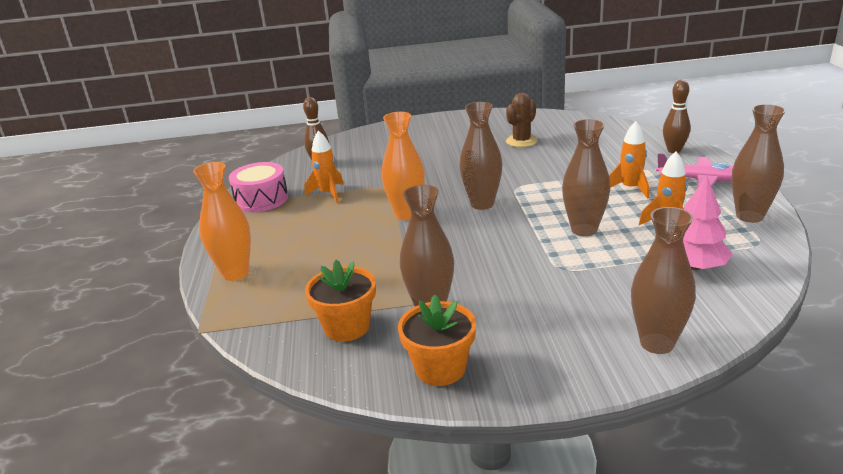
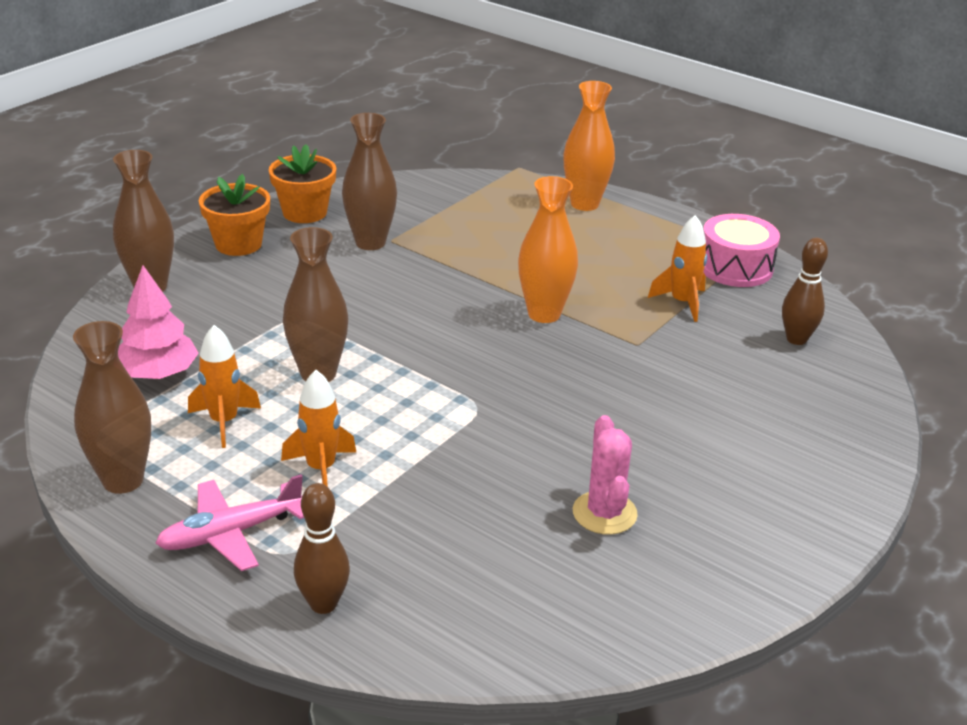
camera: 130 degrees right, 5 degrees up
orange flower pot [305,260,376,342] -> orange flower pot moved to [199,174,270,256]
brown vase [459,102,502,210] -> none
brown cactus [506,93,538,147] -> pink cactus [573,415,638,535]

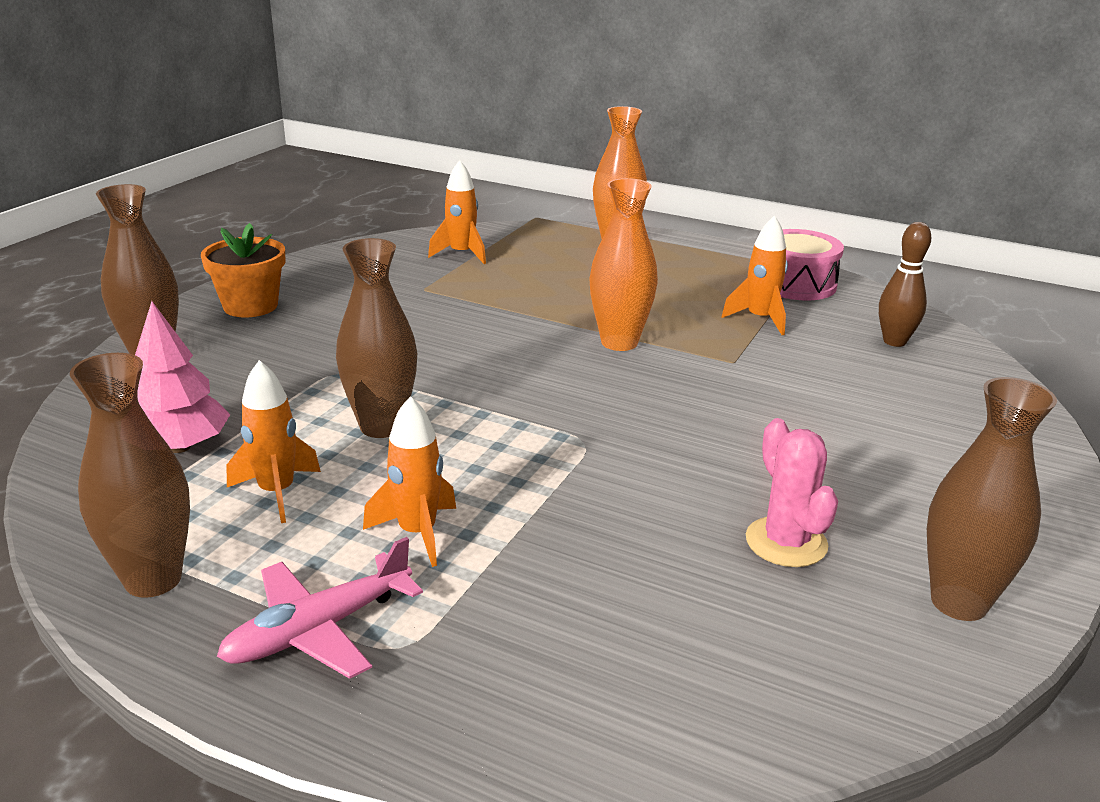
camera: 10 degrees left, 5 degrees down
orange flower pot [269,144,336,223] -> none
brown bowling pin [294,483,350,614] -> none
brown vase [342,113,397,250] -> brown vase moved to [927,377,1057,621]
none -> orange rocket [428,160,486,264]

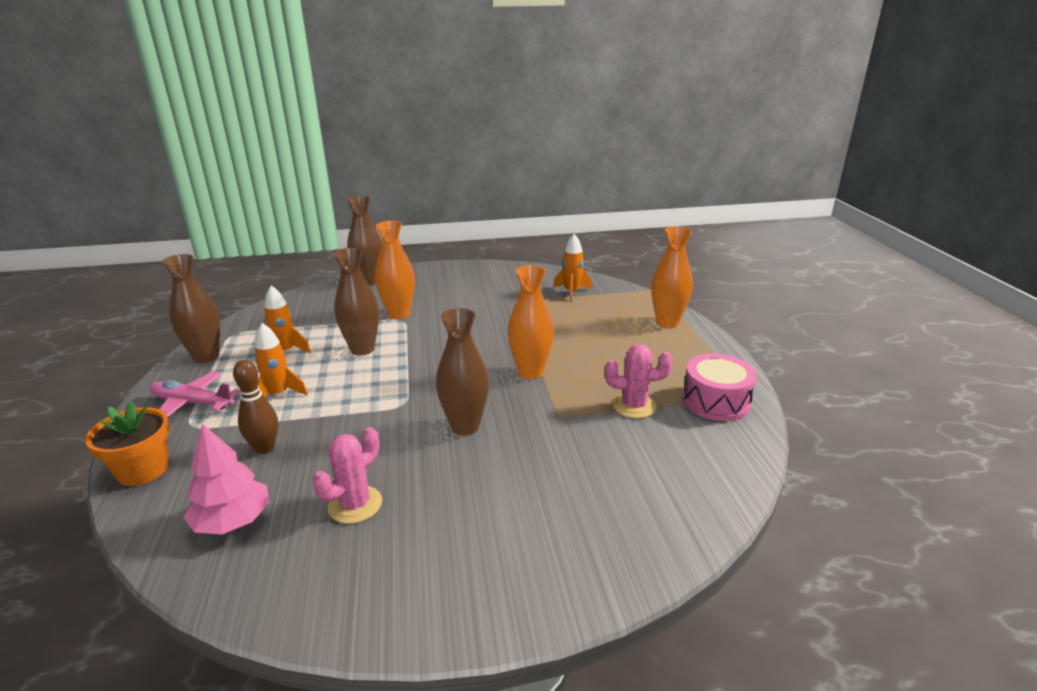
camera: 55 degrees right, 0 degrees up
pink tree [135,301,230,453] -> pink tree moved to [183,423,269,534]
orange flower pot [201,223,285,317] -> orange flower pot moved to [85,401,169,486]
orange rocket [721,215,788,335] -> pink cactus [605,344,673,418]
brown bowling pin [879,222,931,347] -> brown bowling pin moved to [233,360,278,454]
brown vase [927,377,1057,621] -> brown vase moved to [436,308,489,436]
none -> orange vase [375,221,415,319]

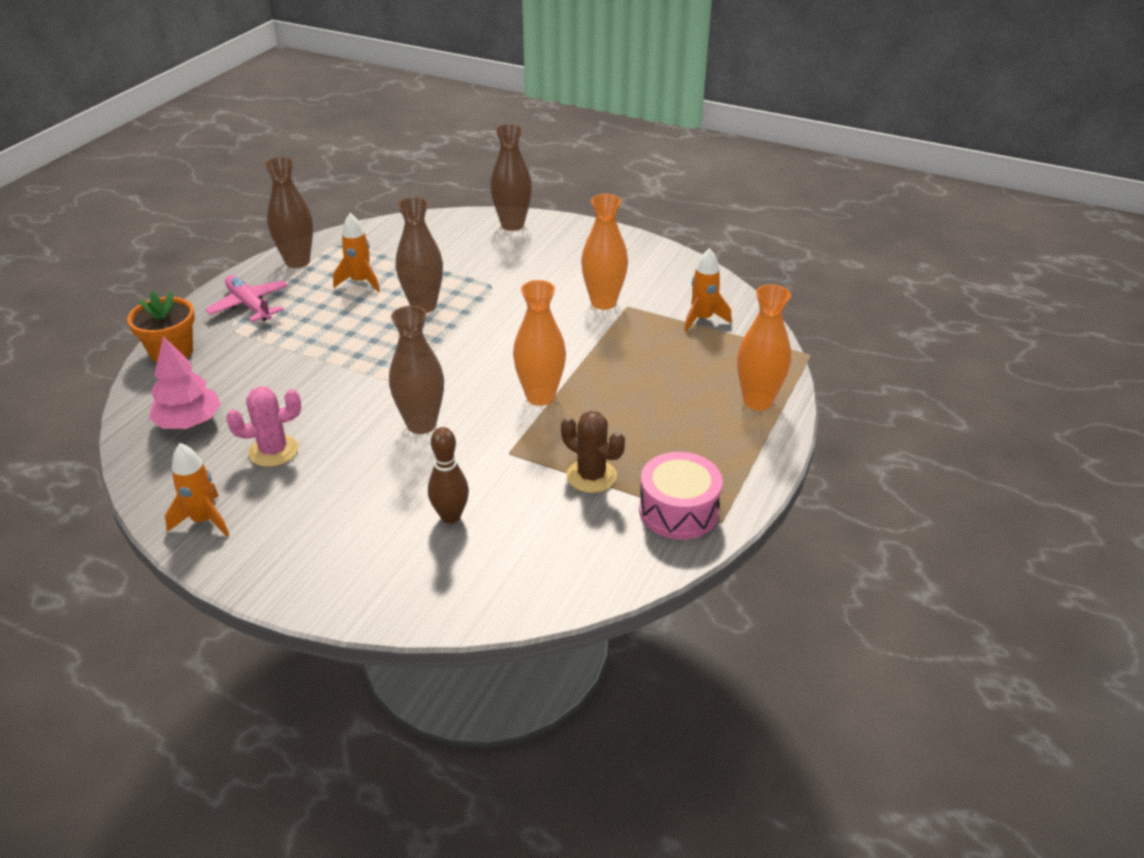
camera: 35 degrees right, 10 degrees up
brown bowling pin [233,360,278,454] -> brown bowling pin moved to [428,427,469,523]
orange rocket [254,323,308,398] -> orange rocket moved to [165,443,229,536]
orange vase [375,221,415,319] -> orange vase moved to [581,194,628,310]
pink cactus [605,344,673,418] -> brown cactus [561,411,625,493]

